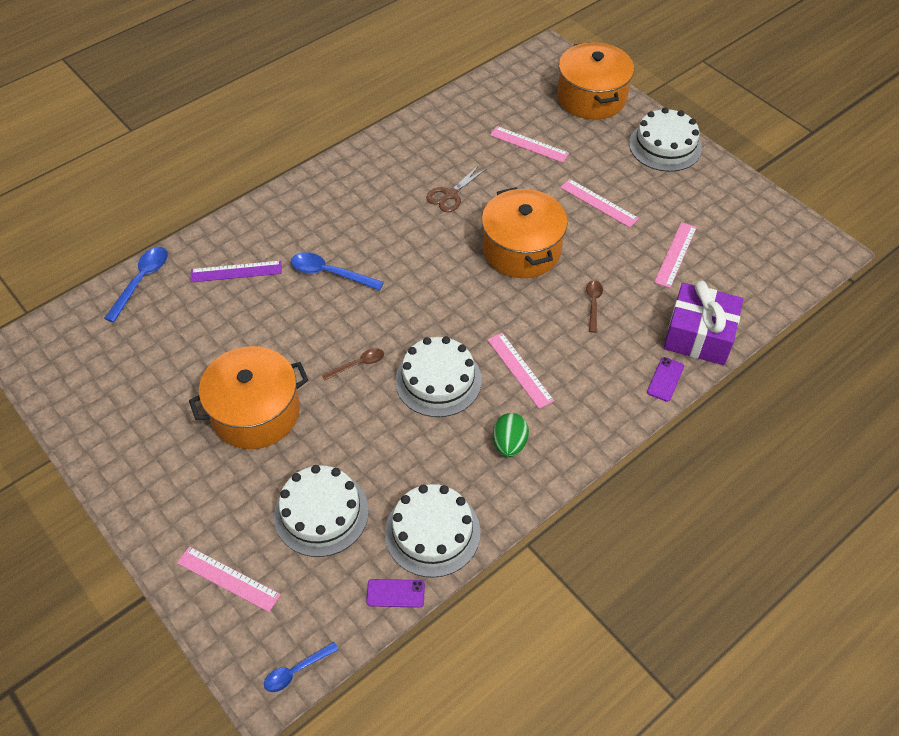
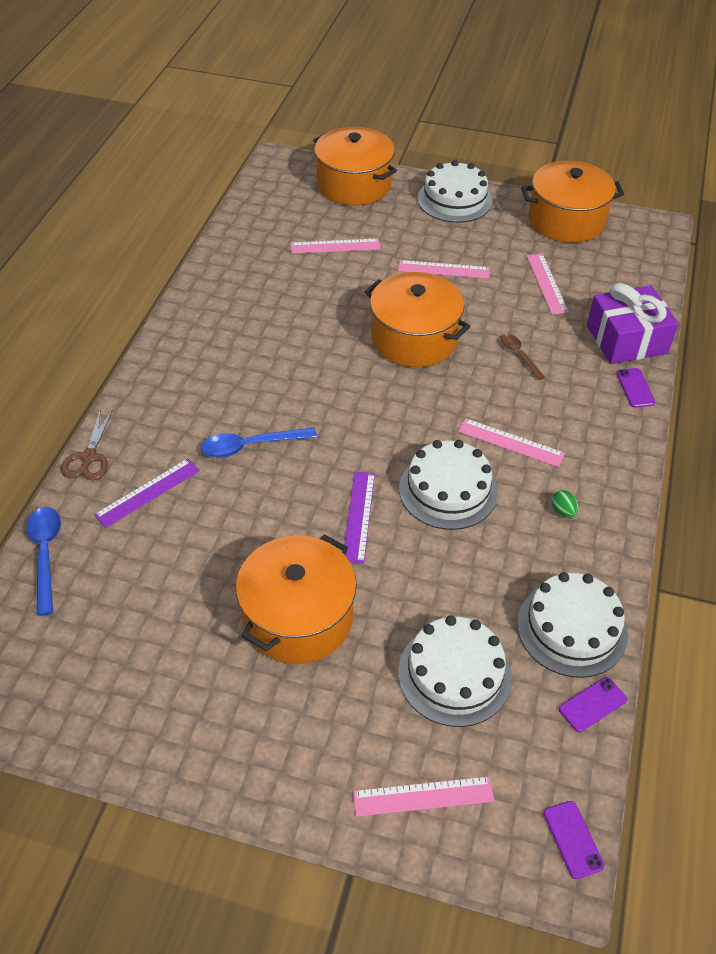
camera: 35 degrees left, 5 degrees down
blue spoon [264,642,339,692] -> purple phone [543,801,604,879]
brown spoon [322,348,384,381] -> purple ruler [344,472,375,564]
brown scissors [426,165,487,212] -> brown scissors moved to [61,409,113,480]
green egg [493,413,529,457] -> green egg [552,490,578,517], size x0.60
none -> orange pot [521,161,624,243]

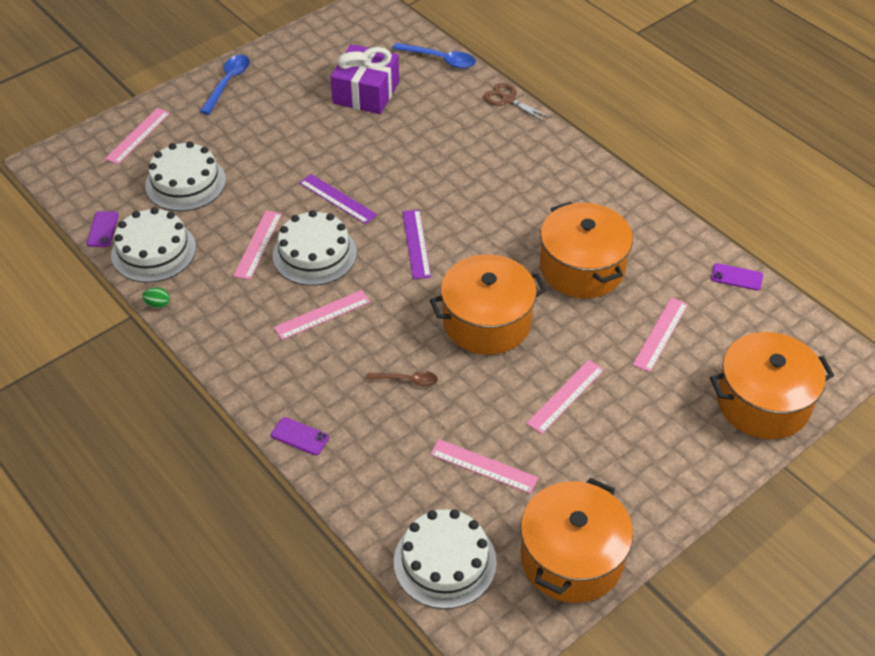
camera: 125 degrees right, 0 degrees up
purple ruler [94,458,200,528] -> purple ruler moved to [403,210,431,279]
blue spoon [201,428,317,458] -> blue spoon moved to [200,55,250,114]
orange pot [236,534,357,664] -> orange pot moved to [540,202,633,298]
white cake [417,160,492,223] -> white cake moved to [394,509,497,609]
purple phone [543,801,604,879] -> purple phone moved to [711,263,763,291]
green egg [552,490,578,517] -> green egg moved to [142,288,170,308]
purple gift [587,283,678,364] -> purple gift moved to [330,44,399,114]
none -> pink ruler [233,211,282,280]

